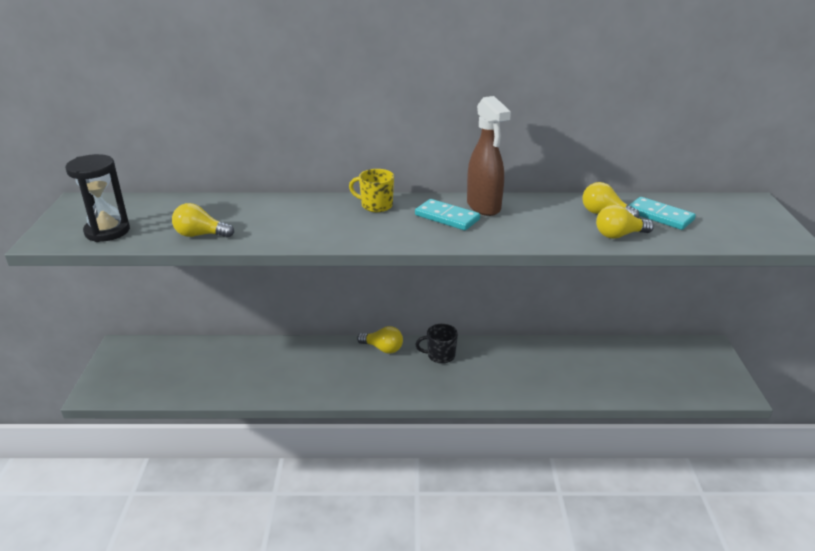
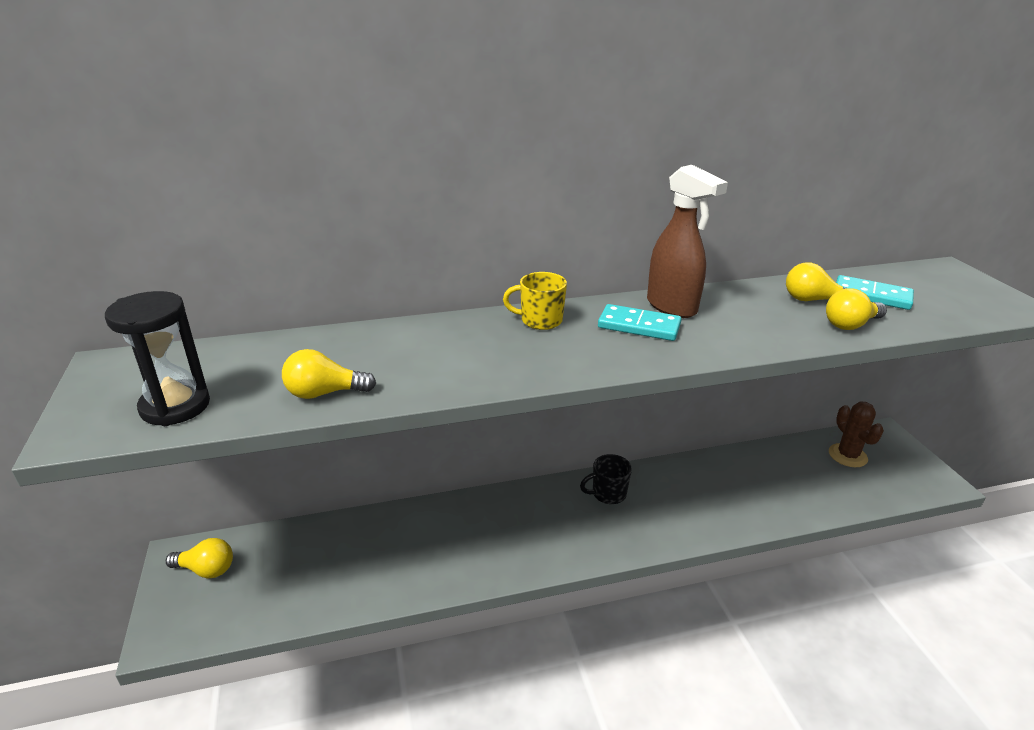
camera: 15 degrees left, 0 degrees up
yellow light bulb [357,326,403,353] -> yellow light bulb moved to [166,538,233,579]
none -> brown cactus [829,402,884,467]

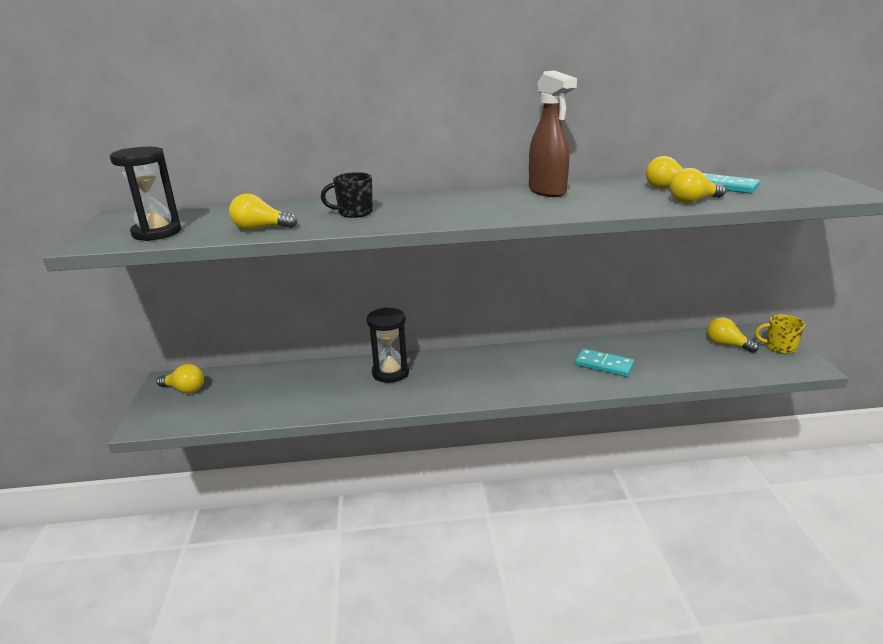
camera: 10 degrees right, 5 degrees down
yellow mug [503,272,567,330] -> yellow mug moved to [755,314,805,354]
black mug [580,454,632,504] -> black mug moved to [321,172,373,218]
turquoise domino [598,304,681,341] -> turquoise domino moved to [575,349,635,377]
brown cactus [829,402,884,467] -> yellow light bulb [707,317,759,353]
none -> black hourglass [367,307,409,383]

